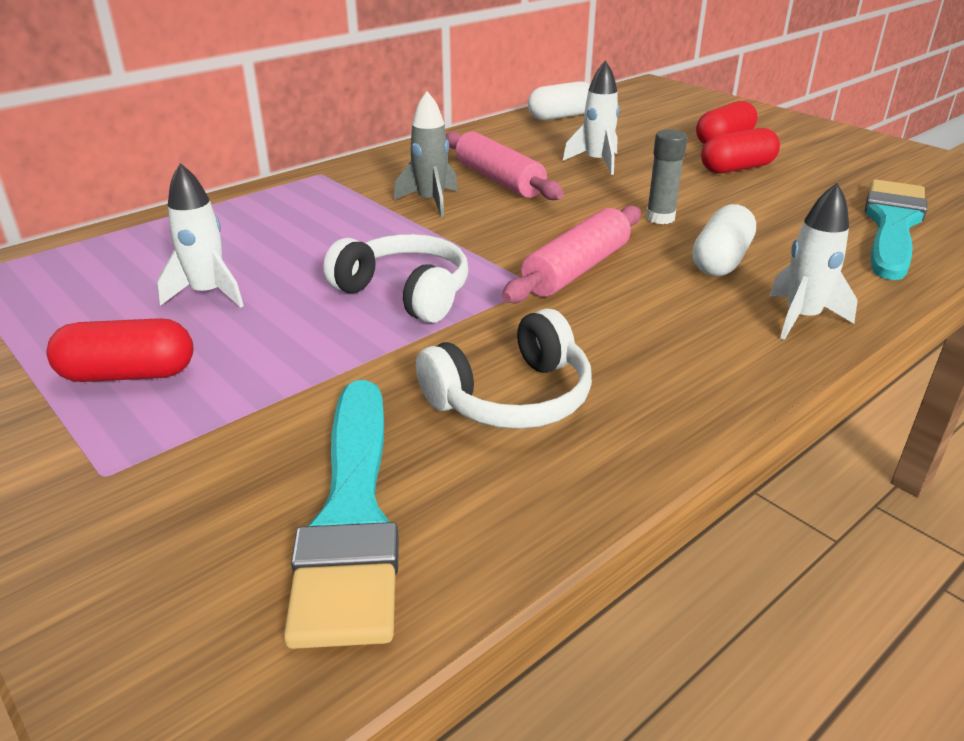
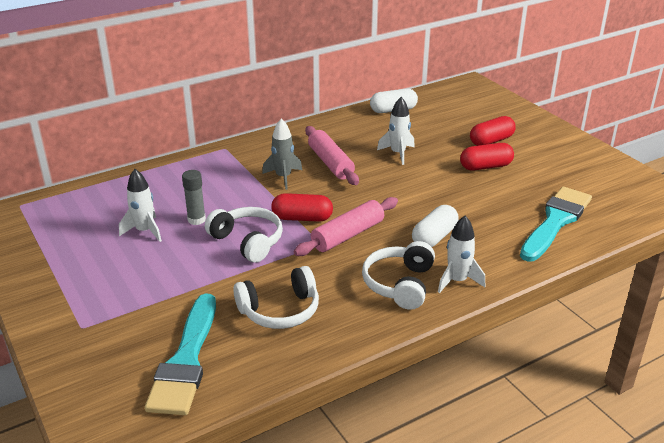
camera: 10 degrees right, 0 degrees up
red capsule [47,318,193,382] -> red capsule moved to [271,193,333,222]
grey glue stick [646,129,687,224] -> grey glue stick moved to [182,170,206,225]
none -> white headphones [362,241,435,310]

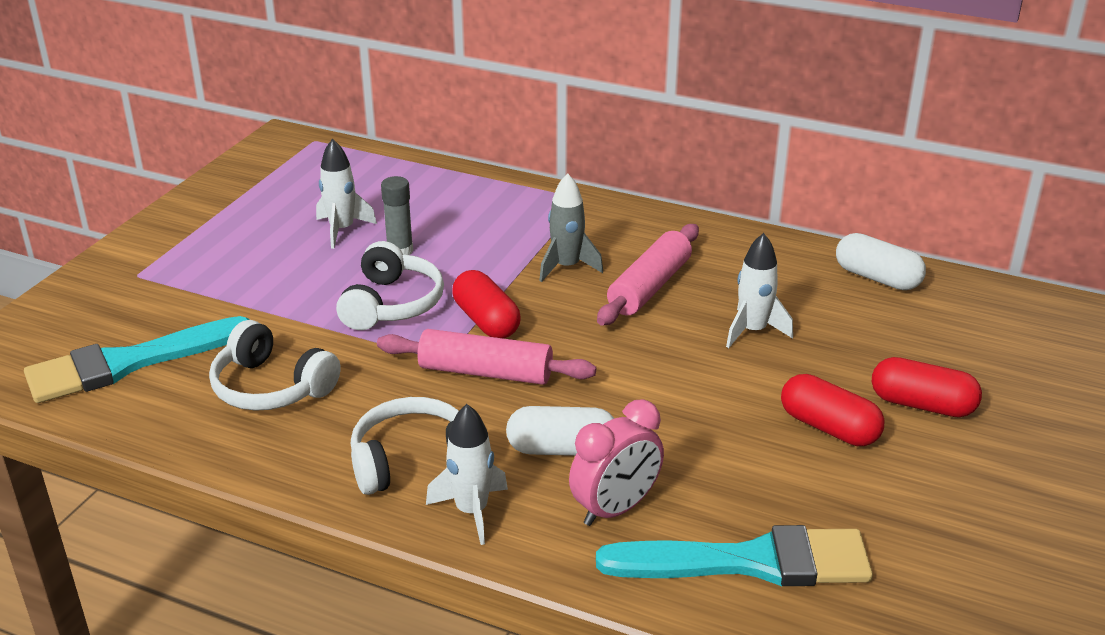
camera: 55 degrees right, 0 degrees up
none -> pink clock [569,399,664,526]

